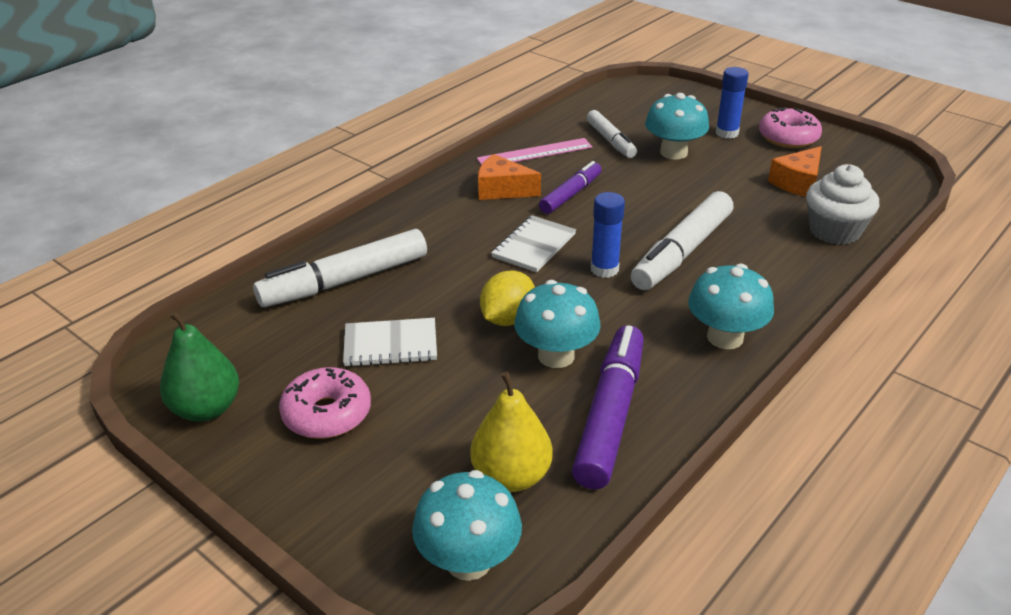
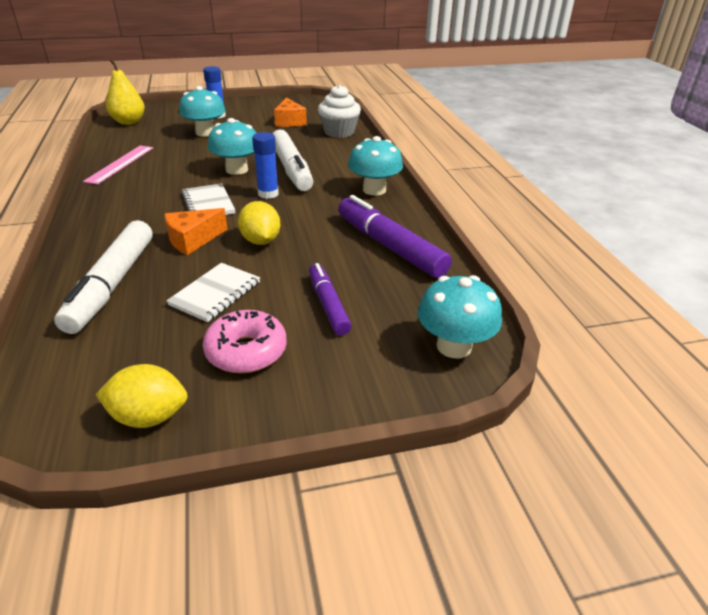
camera: 55 degrees left, 0 degrees up
green pear [160,310,239,422] -> yellow lemon [96,364,188,428]
yellow pear [470,371,553,492] -> yellow pear moved to [106,59,145,125]
orange cheese [478,154,541,200] -> orange cheese moved to [164,208,227,255]
turquoise mushroom [514,280,601,368] -> turquoise mushroom moved to [208,118,256,175]
purple marker [539,161,602,214] -> purple marker moved to [309,263,352,335]
white marker [587,110,637,158] -> none
pink donut [759,107,822,148] -> none

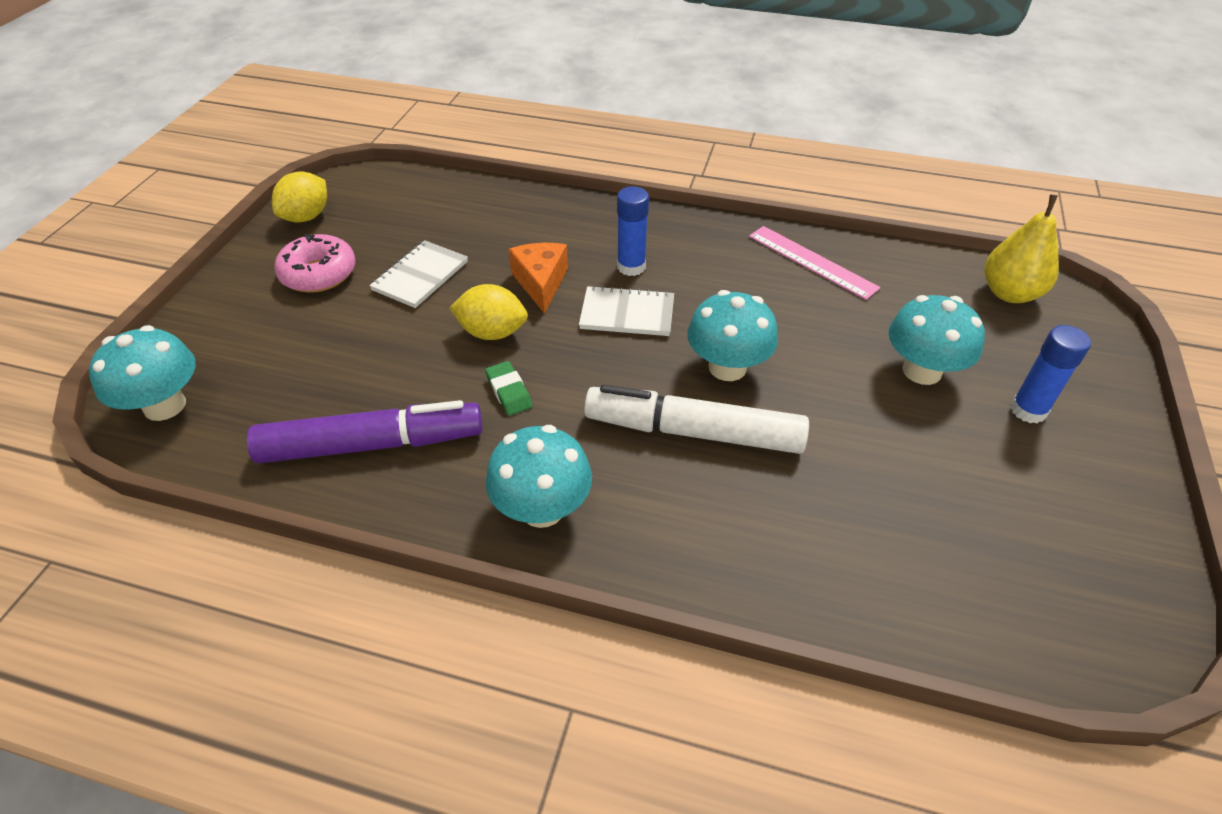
camera: 120 degrees right, 10 degrees up
white marker [54,220,153,334] -> none
white notebook [166,263,260,322] -> white notebook turned 60 degrees clockwise [369,240,468,308]
blue glue stick [252,132,279,199] -> blue glue stick moved to [617,186,649,276]
orange cheese [274,98,307,127] -> none
purple marker [309,263,352,335] -> none
white cupcake [318,84,361,138] -> none
none -> green eraser [485,361,533,415]

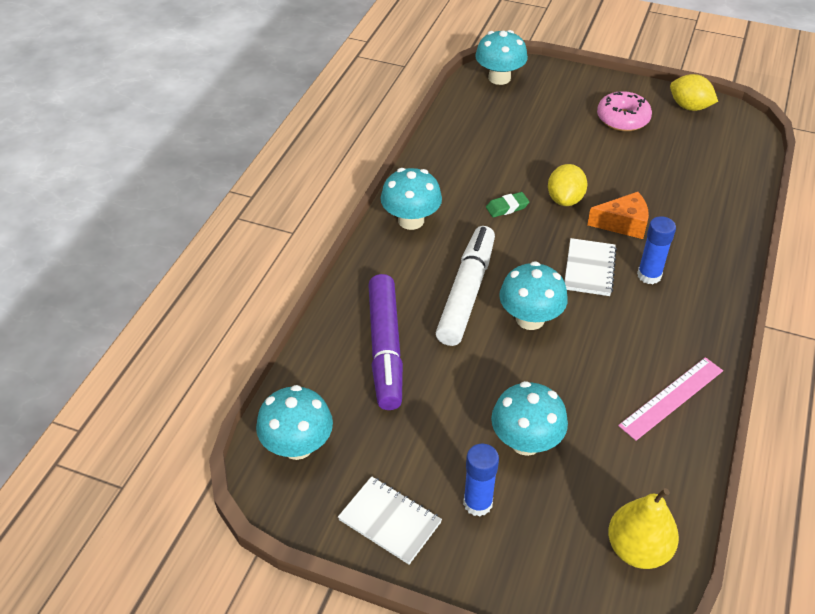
camera: 95 degrees right, 0 degrees up
purple marker [247,400,483,463] -> purple marker moved to [368,274,403,410]
white notebook [369,240,468,308] -> white notebook moved to [338,476,442,564]
none -> turquoise mushroom [256,385,333,460]

